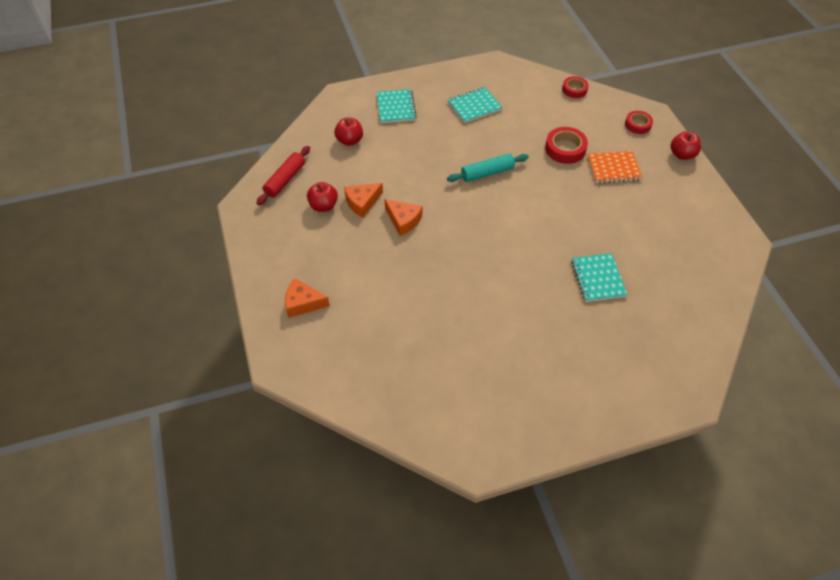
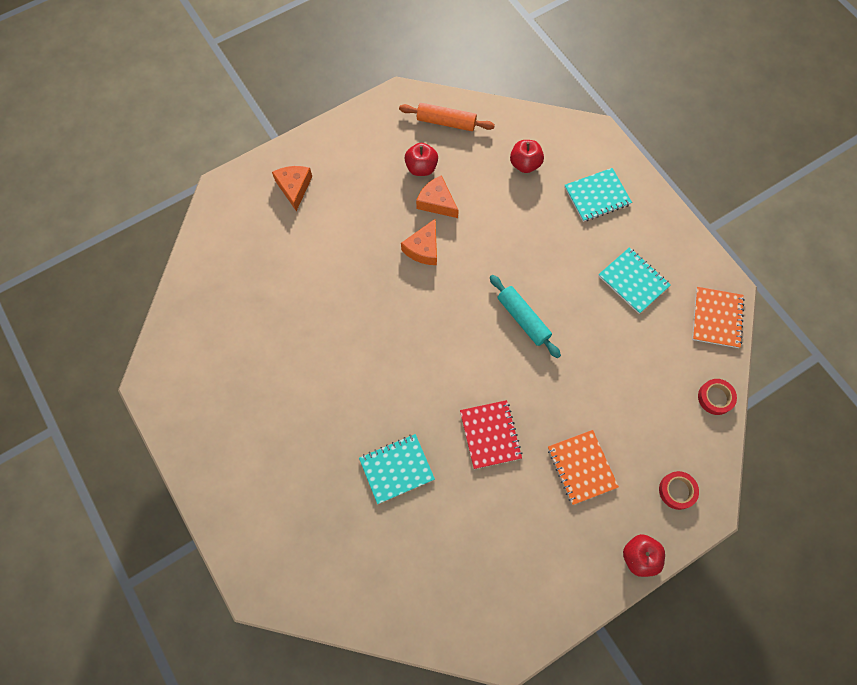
camera: 75 degrees right, 15 degrees up
red rolling pin [256,146,310,205] -> orange rolling pin [399,103,495,131]
red tape [545,127,588,164] -> none
none -> red notebook [460,400,522,469]
none -> orange notebook [692,287,745,348]

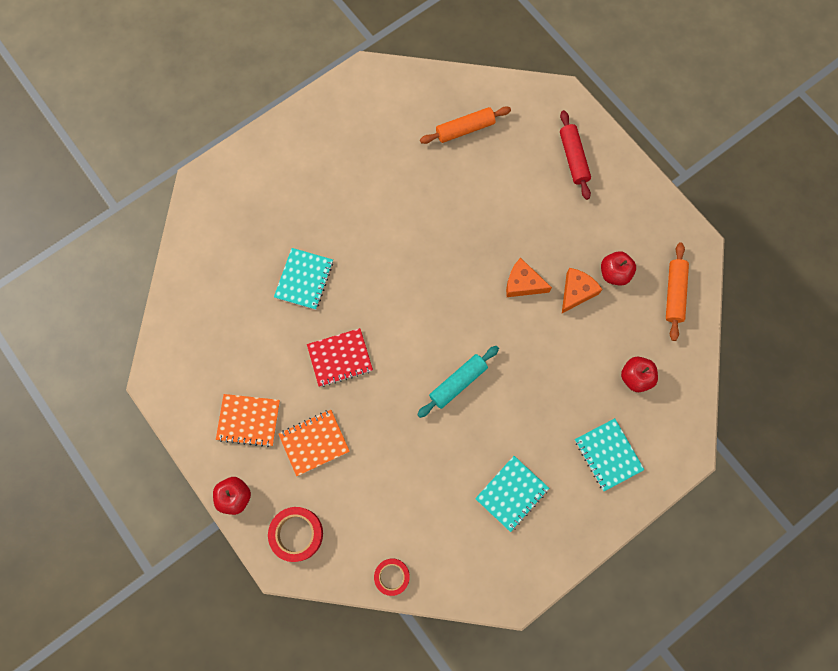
camera: 85 degrees right, 5 degrees up
orange cheese [272,166,312,211] -> red rolling pin [560,110,591,200]
turquoise notebook [359,434,435,504] -> turquoise notebook turned 45 degrees clockwise [274,248,333,310]
red tape [659,471,699,510] -> red tape [268,507,323,562], size x1.52
orange notebook [692,287,745,348] -> orange notebook moved to [216,394,280,447]
none -> orange rolling pin [420,106,511,144]

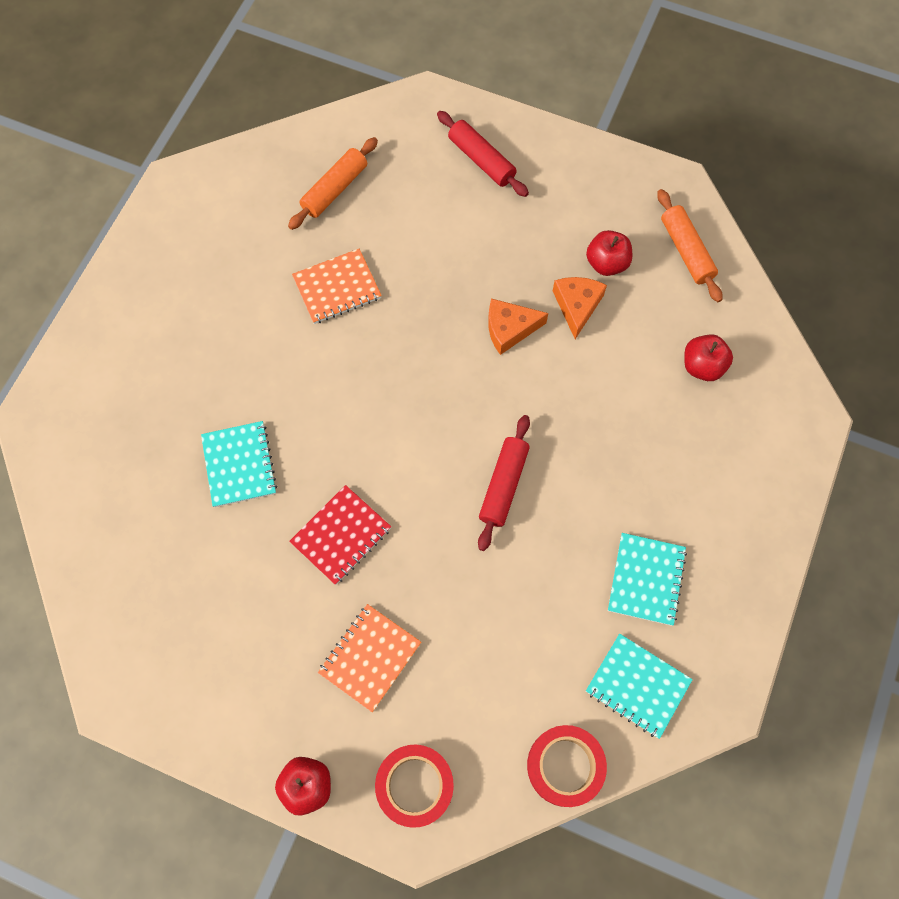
camera: 30 degrees left, 5 degrees down
orange notebook [216,394,280,447] -> orange notebook moved to [292,249,382,324]
red tape [374,559,410,596] -> red tape [527,725,607,807], size x1.52
turquoise rolling pin [417,346,499,418] -> red rolling pin [478,415,530,551]
turquoise notebook [575,418,645,491] -> turquoise notebook moved to [586,634,693,739]

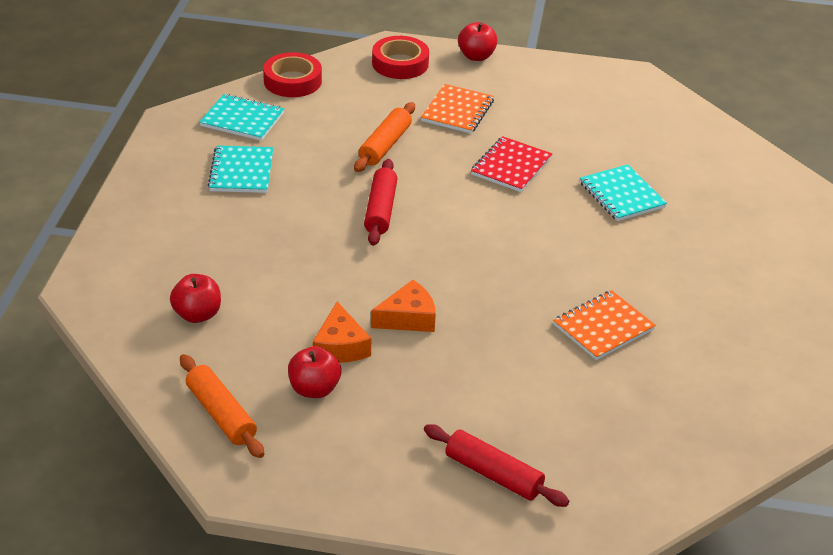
camera: 165 degrees right, 30 degrees down
orange rolling pin [288,137,378,230] -> orange rolling pin moved to [354,102,415,172]

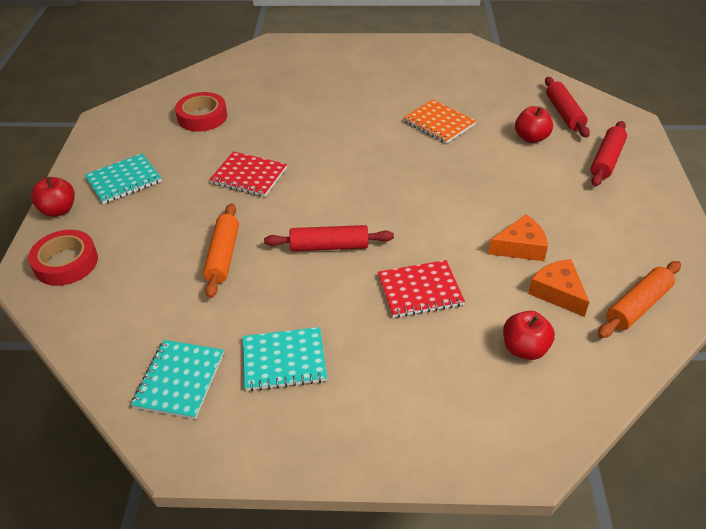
camera: 95 degrees left, 5 degrees up
red tape [263,52,322,97] -> red tape moved to [175,92,227,132]
red apple [288,346,341,398] -> red apple moved to [515,106,553,143]
orange rolling pin [354,102,415,172] -> orange rolling pin turned 75 degrees clockwise [203,203,239,298]
orange cheese [371,280,436,332] -> orange cheese moved to [528,259,589,317]
orange notebook [421,84,494,133] -> none
turquoise notebook [580,164,667,221] -> turquoise notebook moved to [84,154,162,204]
none -> red notebook [378,260,465,318]
none -> red rolling pin [545,77,590,138]

